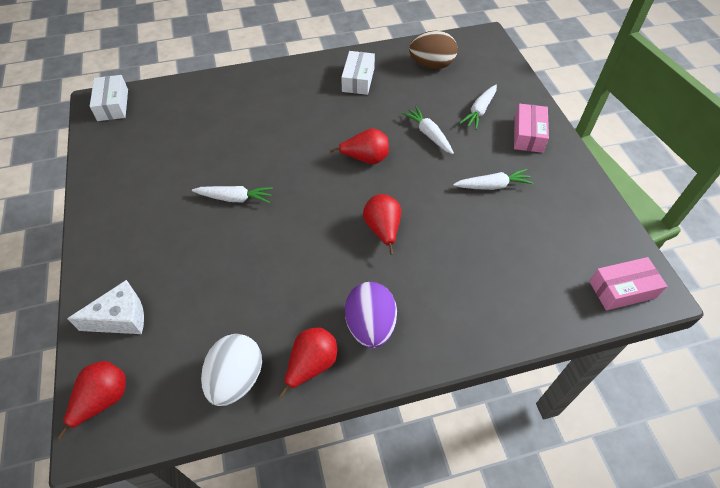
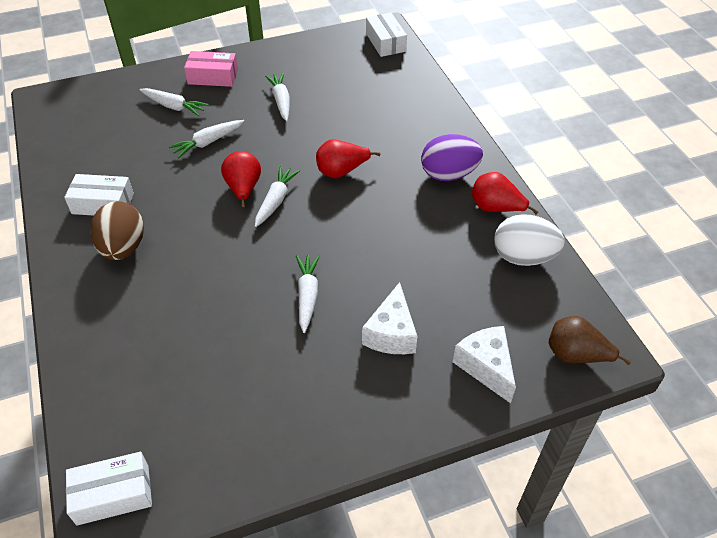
camera: 95 degrees left, 5 degrees down
red pear [57,361,126,439] -> brown pear [549,316,631,365]
brown egg [409,31,458,69] -> brown egg moved to [90,201,144,260]
pink box [589,257,667,310] -> white box [366,13,407,57]
none -> white carrot [255,166,300,227]
none -> white cheese [362,282,417,354]

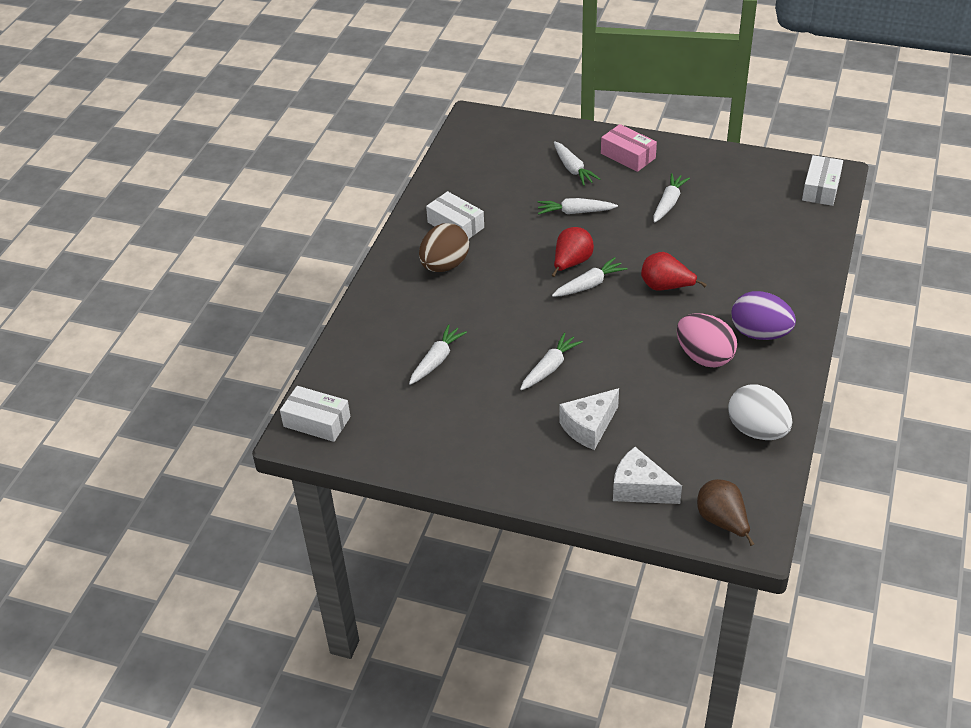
camera: 40 degrees right, 5 degrees down
white cheese [453,326,516,403] -> white cheese turned 75 degrees counterclockwise [613,447,682,504]
red pear [472,172,538,214] -> none
none -> white carrot [409,324,467,385]
none -> pink egg [677,313,737,368]

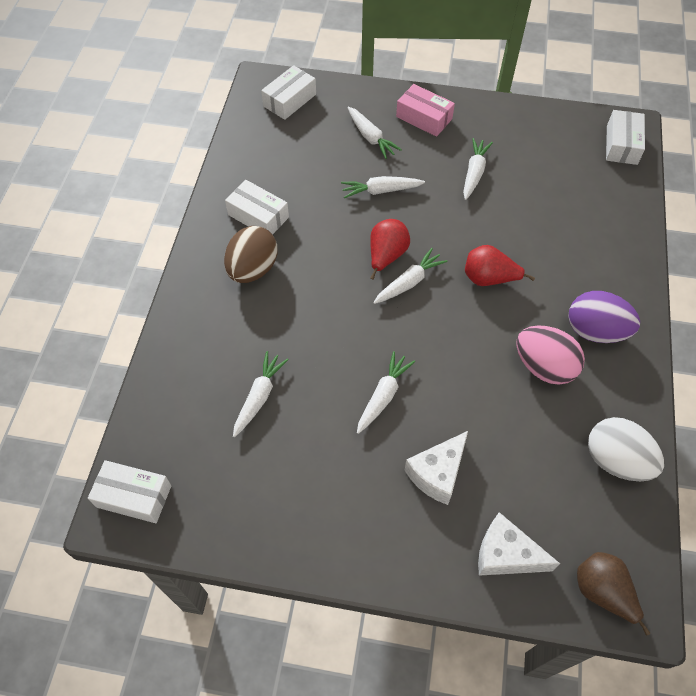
camera: 10 degrees left, 15 degrees up
none -> white box [261,65,316,120]

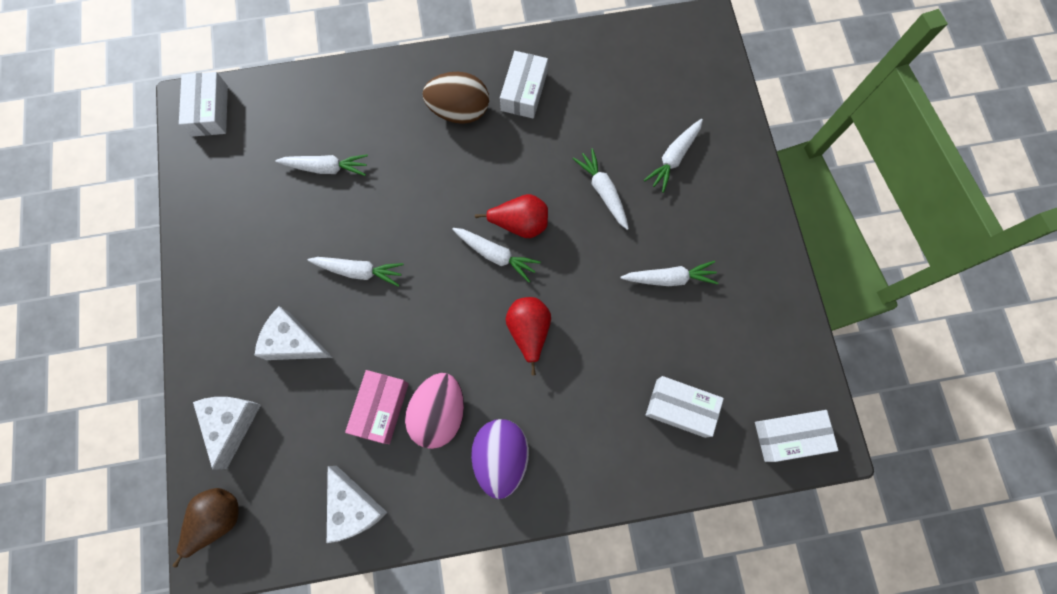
camera: 70 degrees right, 15 degrees up
white box [261,65,316,120] -> white box moved to [646,376,724,438]
pink box [396,84,455,137] -> pink box moved to [345,370,409,444]
white egg [588,417,664,481] -> white cheese [327,466,388,543]

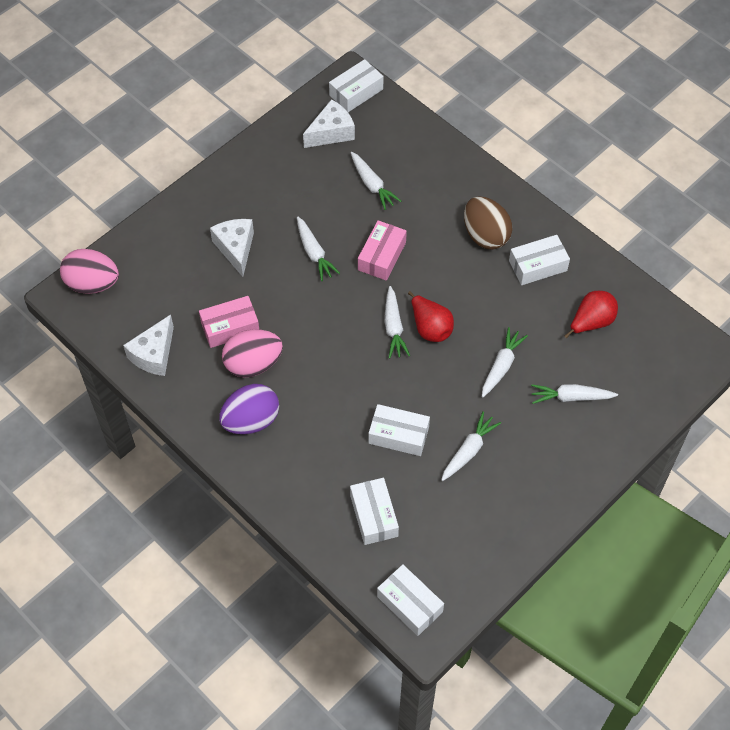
camera: 55 degrees right, 15 degrees down
brown pear [173,488,239,568] -> pink egg [60,249,119,294]
white cheese [193,397,261,470] -> white cheese moved to [303,99,355,148]
red pear [506,297,551,375] -> red pear moved to [565,291,618,338]
white carrot [621,261,718,286] -> white carrot turned 105 degrees counterclockwise [441,411,501,481]
none -> pink box [358,220,407,281]
none -> white box [369,404,430,456]

